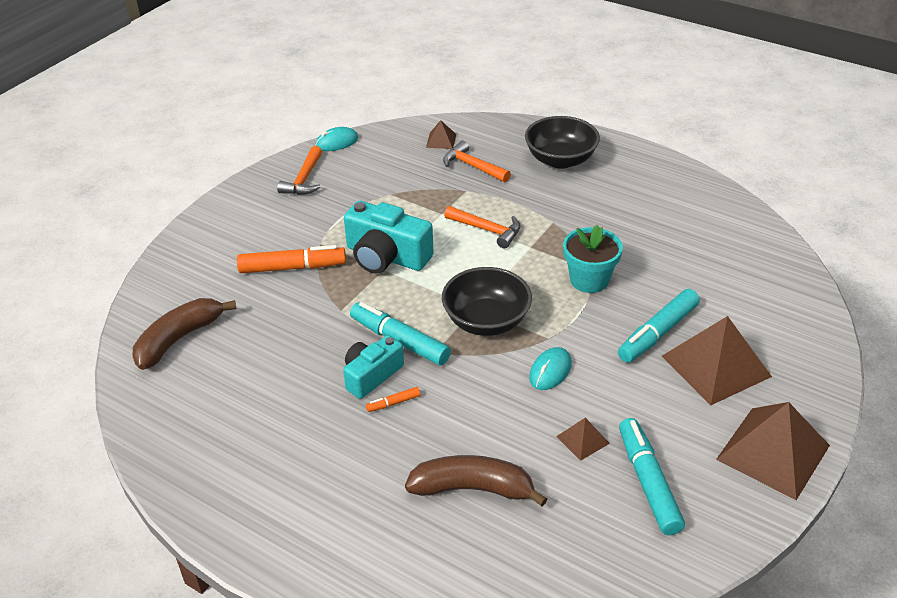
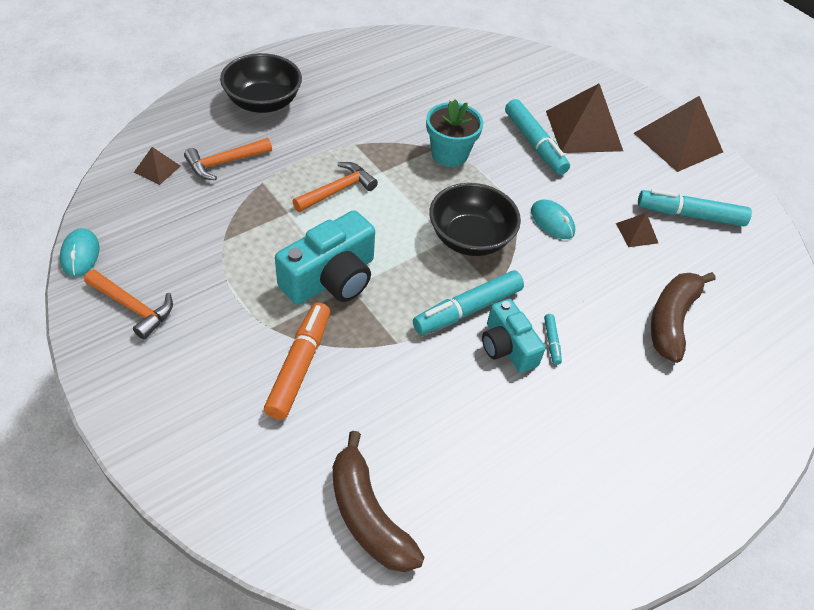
camera: 75 degrees left, 10 degrees up
orange marker [366,387,420,412] -> turquoise marker [544,314,562,365]

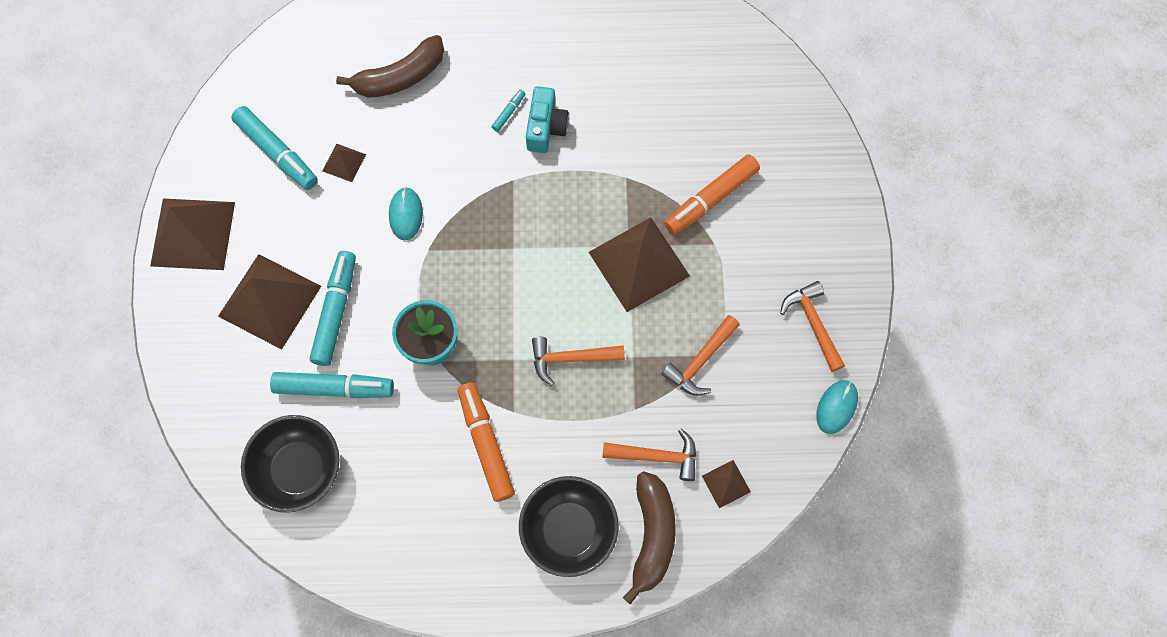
camera: 140 degrees left, 20 degrees up
turquoise camera [275,210,375,305] -> brown pyramid [589,217,690,312]
brown banana [333,431,425,572] -> brown banana moved to [623,471,676,605]
turquoise marker [413,270,524,335] -> turquoise marker moved to [270,372,394,398]
black bowl [429,183,521,256] -> black bowl moved to [241,415,340,513]
none -> orange marker [458,382,515,502]
none -> orange hammer [661,315,740,396]

